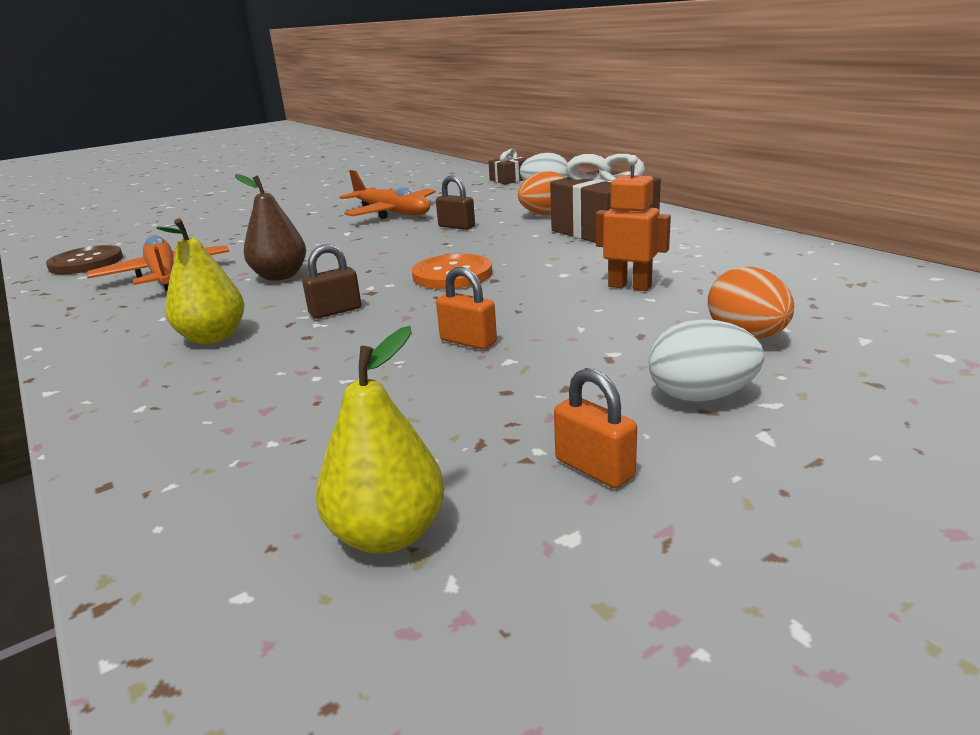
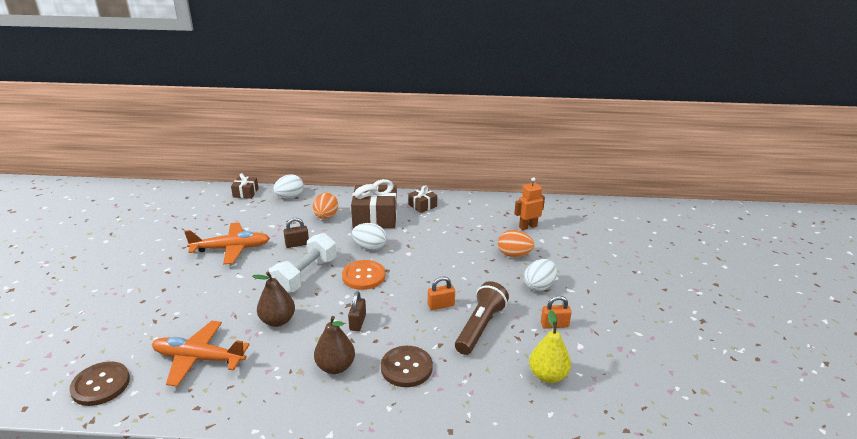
camera: 55 degrees left, 5 degrees up
yellow pear [156,218,245,344] -> brown pear [314,316,355,374]
orange robot [596,155,671,291] -> orange robot moved to [514,177,545,230]
none -> white dumbbell [269,233,337,293]
none -> white egg [352,223,387,250]
none -> brown button [381,346,433,387]
none -> brown gift [409,185,437,213]
none -> brown flashlight [455,281,509,355]

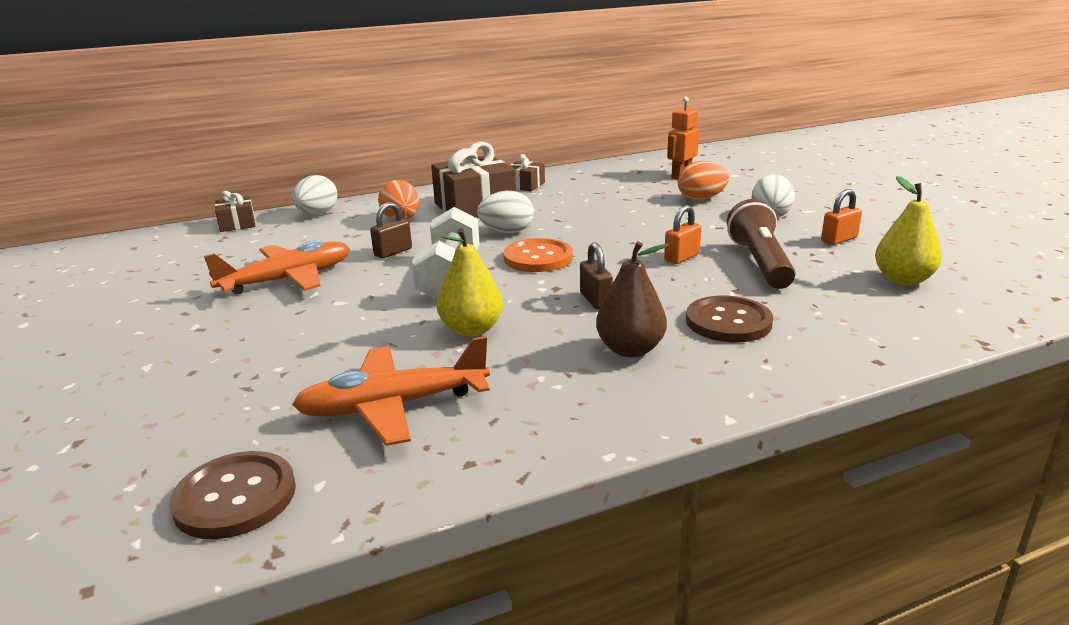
camera: 25 degrees left, 5 degrees down
brown pear [252,271,295,327] -> yellow pear [437,228,503,337]

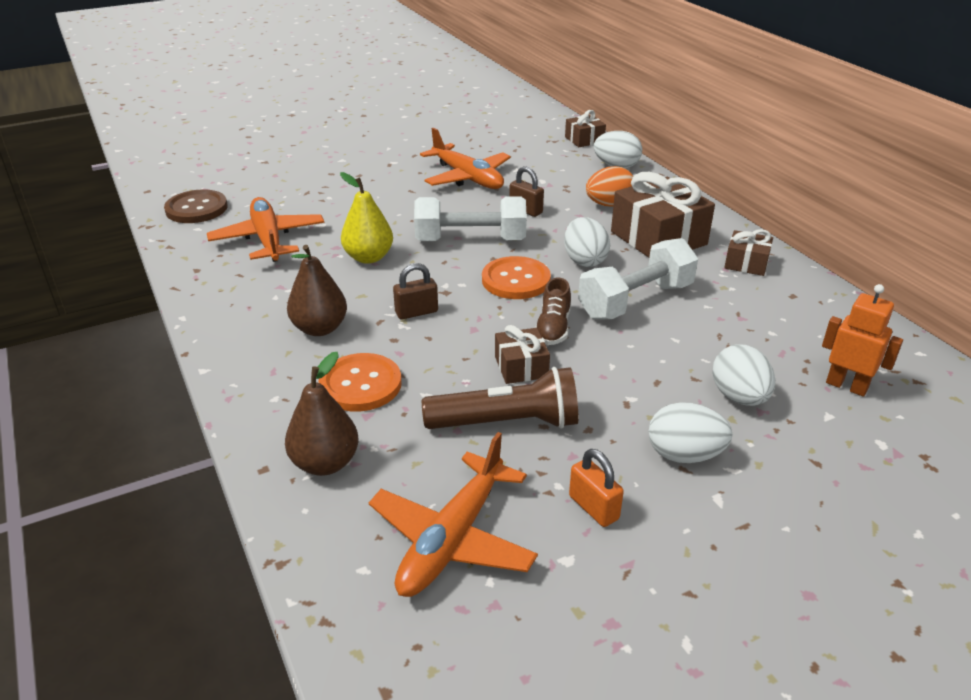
camera: 85 degrees right, 10 degrees up
orange padlock [664,205,701,264] -> brown gift [495,325,550,384]
orange egg [678,161,729,200] -> white egg [712,345,775,406]
brown button [686,295,773,342] -> orange button [319,353,402,412]
yellow pear [875,176,942,286] -> orange plane [369,432,538,597]
none -> brown pear [285,352,359,476]
none -> brown shoe [535,278,571,345]
none -> white dumbbell [578,238,698,320]

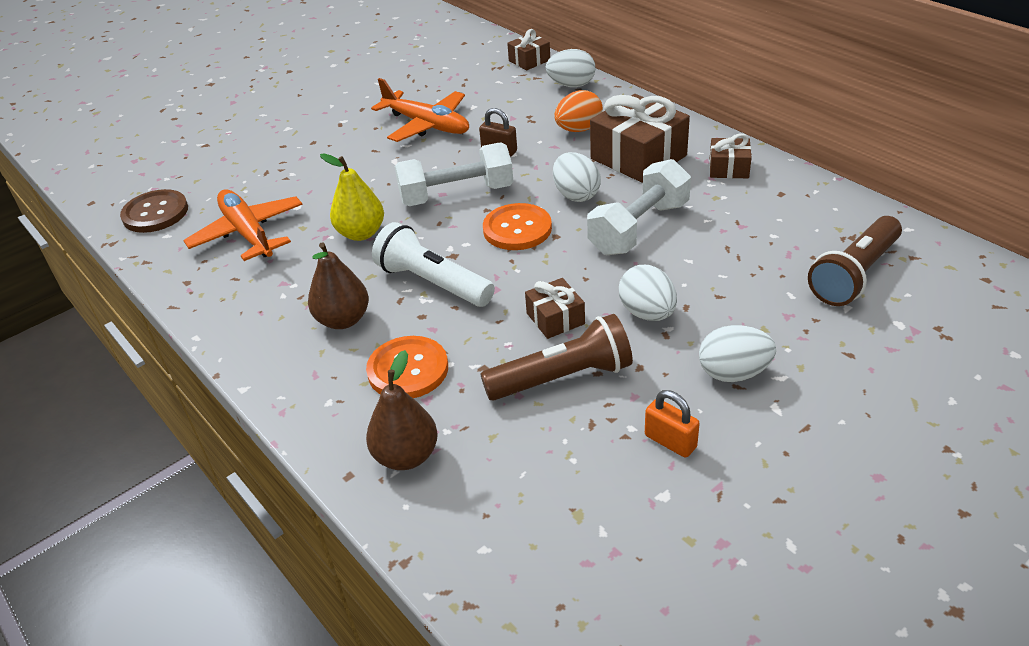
camera: 10 degrees left, 5 degrees up
orange plane [369,432,538,597] -> none
brown padlock [393,263,438,319] -> white flashlight [372,222,495,307]
brown shoe [535,278,571,345] -> none
white egg [712,345,775,406] -> white egg moved to [619,265,677,321]
orange robot [822,284,903,397] -> brown flashlight [808,216,902,306]

